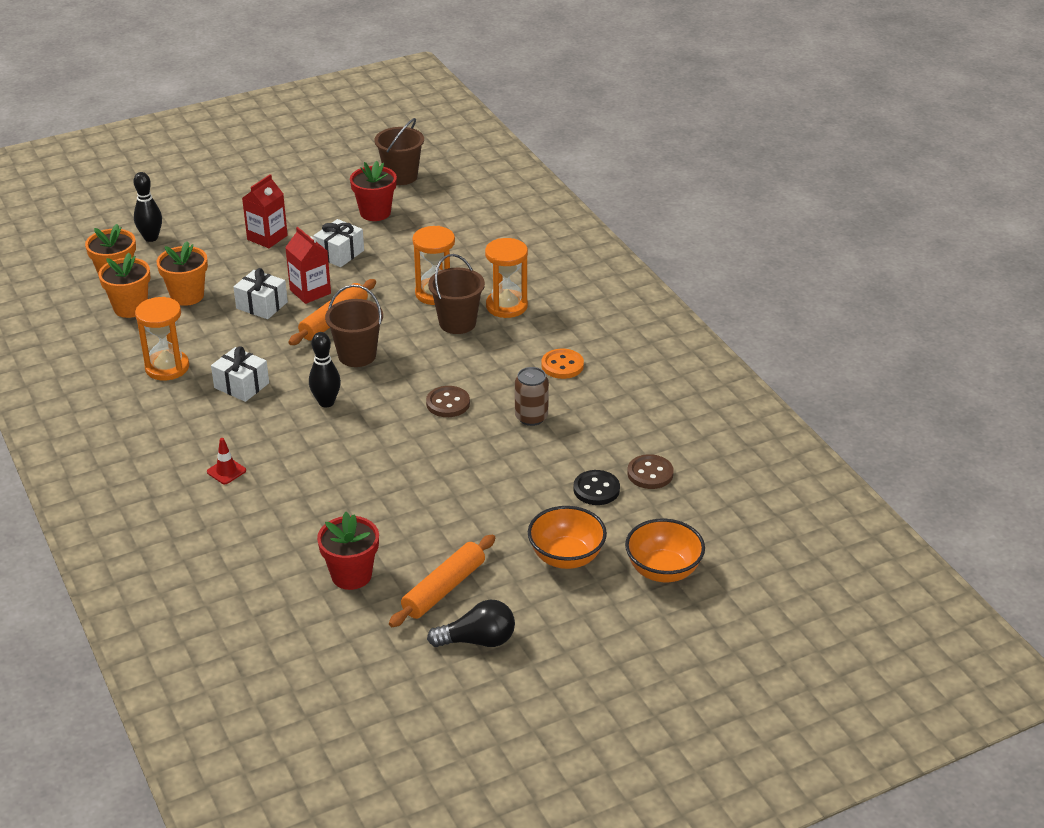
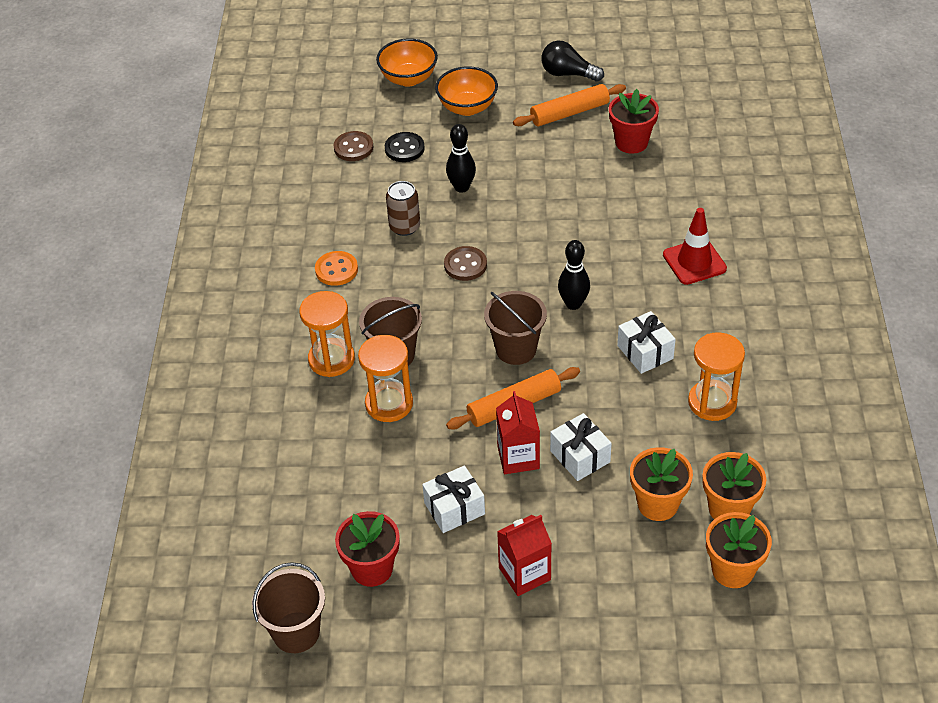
camera: 150 degrees left, 10 degrees up
black bowling pin [134,172,162,242] -> black bowling pin moved to [446,124,476,193]
red traffic cone [207,438,246,484] -> red traffic cone [663,208,727,285], size x1.79

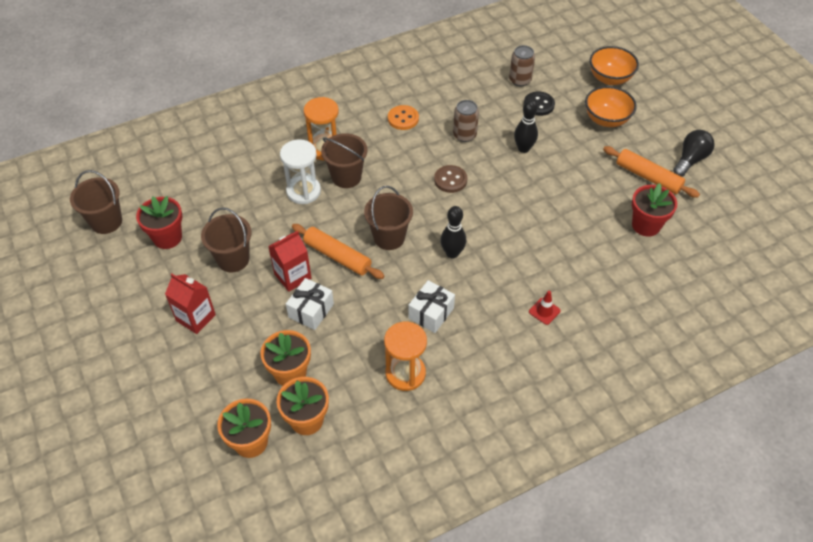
camera: 60 degrees right, 5 degrees up
brown button [334,131,374,161] -> brown can [509,45,535,86]
orange hourglass [358,335,413,422] -> white hourglass [280,139,321,204]
white gift [422,465,485,533] -> brown bucket [201,207,252,272]
black light bulb [541,41,604,82] -> black light bulb turned 45 degrees clockwise [673,130,715,177]
red traffic cone [663,208,727,285] -> red traffic cone [529,291,561,325], size x0.56

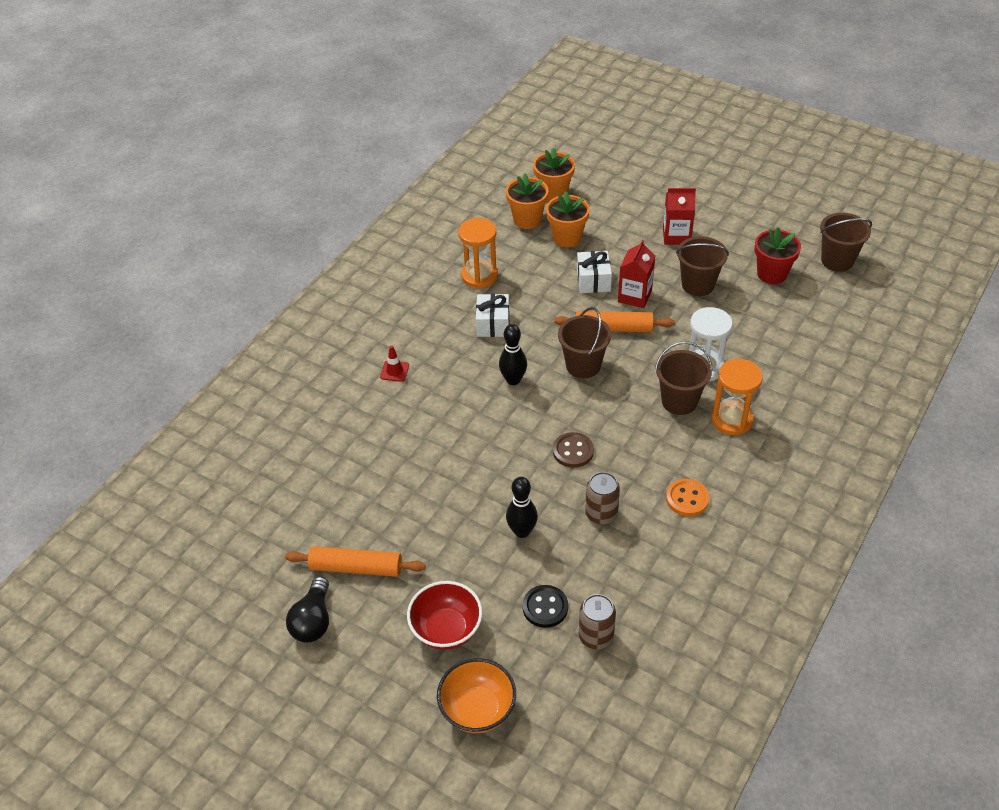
camera: 150 degrees right, 5 degrees down
orange bowl [585,86,637,127] -> red bowl [407,581,482,650]
red flower pot [632,183,677,237] -> none

